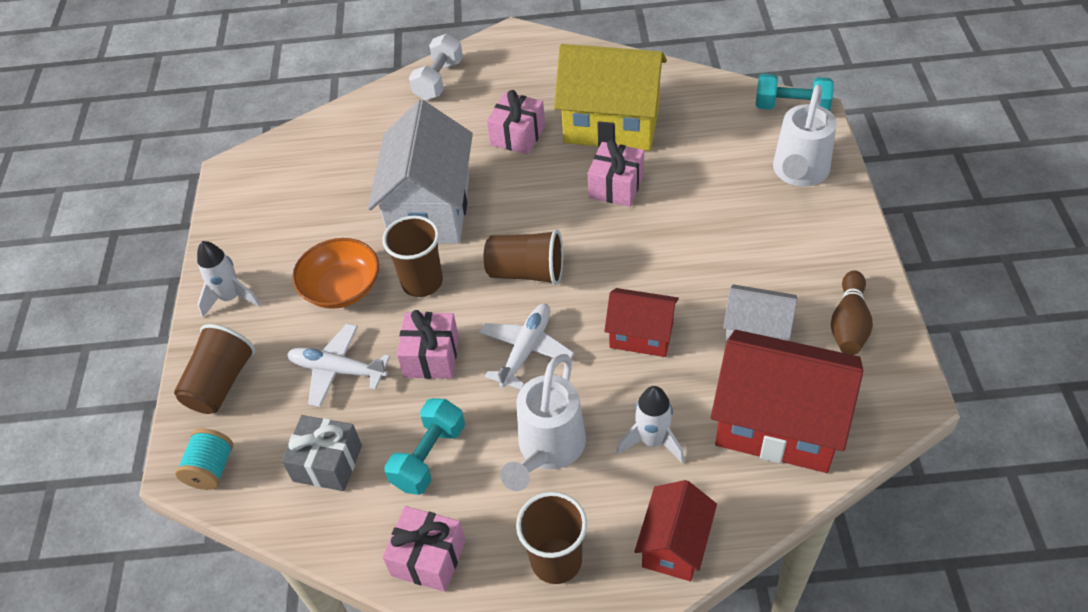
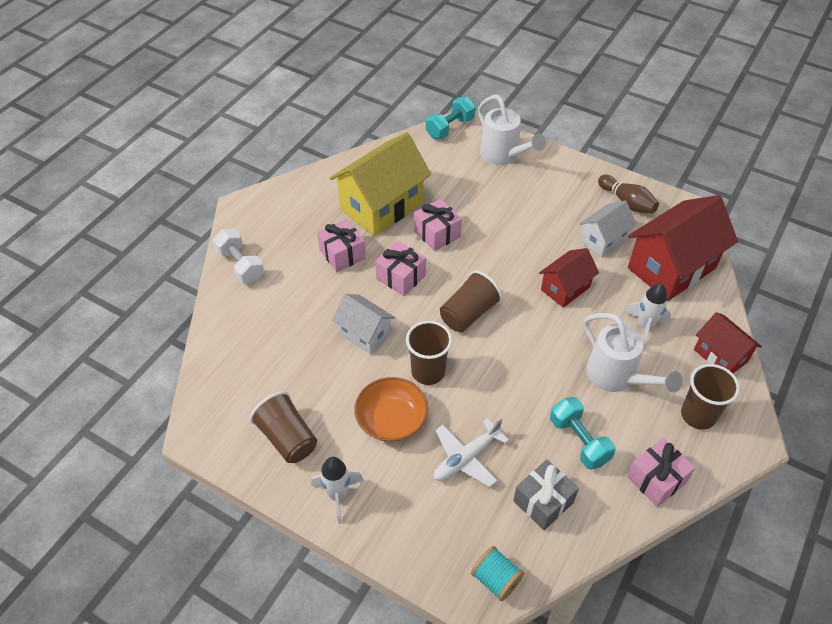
camera: 60 degrees left, 0 degrees up
brown cup [174,324,255,414] -> brown cup moved to [250,391,317,463]
white house [368,100,473,244] -> white house [332,294,395,355], size x0.55
pink gift [397,310,459,379] -> pink gift moved to [375,241,426,296]
white plane [479,304,574,390] -> none

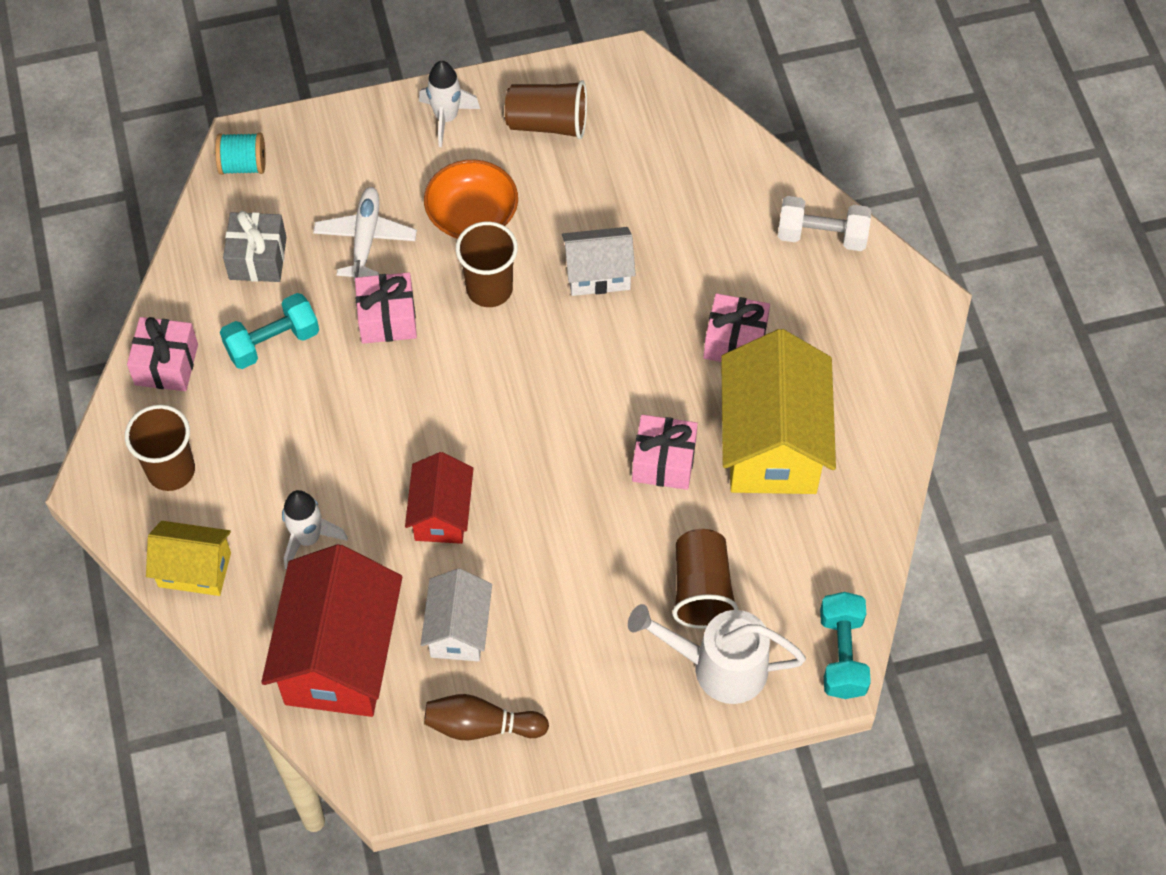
camera: 135 degrees right, 10 degrees up
pink gift [375,241,426,296] -> pink gift moved to [355,272,417,344]
brown cup [440,271,502,332] -> brown cup moved to [672,529,739,629]
turquoise dumbbell [550,397,616,470] -> turquoise dumbbell turned 45 degrees counterclockwise [220,293,319,369]
white watering can [584,313,682,393] -> none
red house [694,312,762,373] -> yellow house [146,521,231,596]

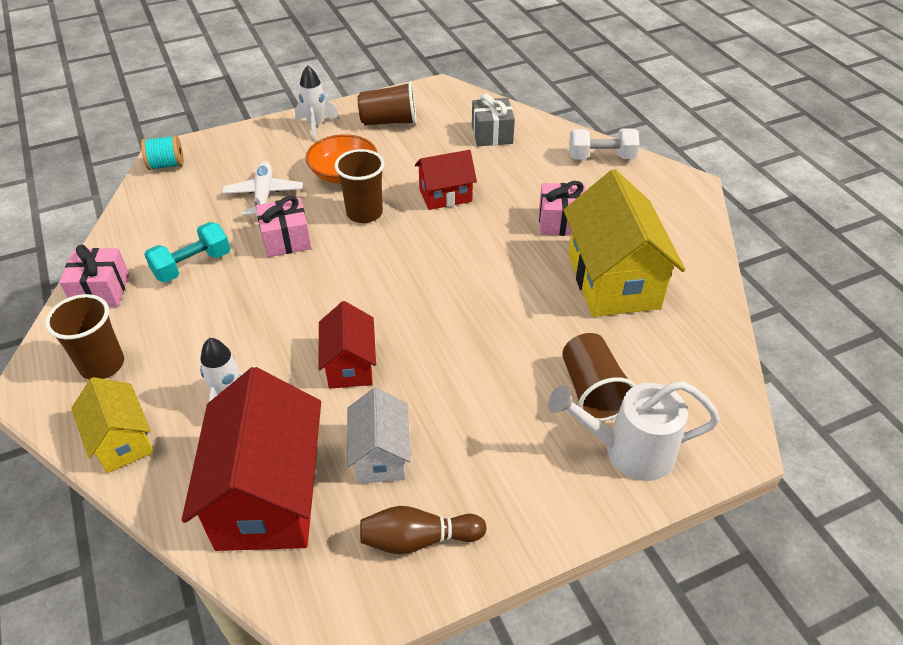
camera: 10 degrees left, 15 degrees down
yellow house [146,521,231,596] -> yellow house turned 60 degrees clockwise [71,377,154,473]
grey gift [223,211,287,282] -> grey gift moved to [472,94,515,146]
white house [562,227,635,296] -> red house [415,150,477,210]
pink gift [632,415,698,490] -> none
turquoise dumbbell [820,592,871,699] -> none

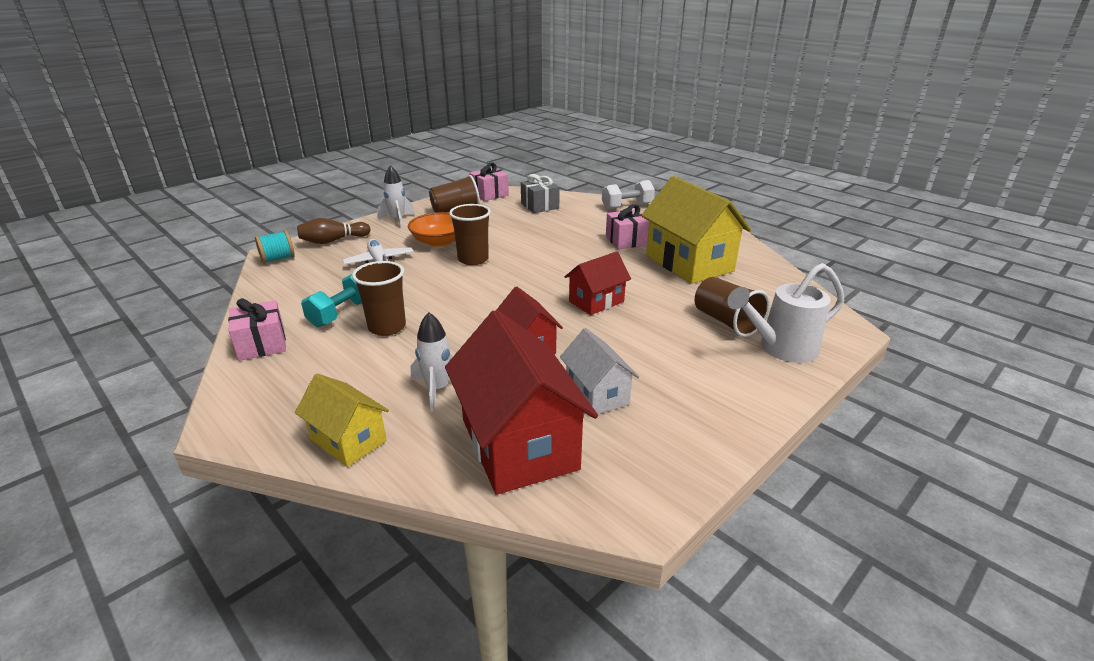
camera: 20 degrees left, 15 degrees down
brown cup [45,294,124,380] -> brown cup moved to [352,261,406,336]
pink gift [256,196,311,257] -> pink gift moved to [469,162,509,201]
brown bowling pin [360,506,487,555] -> brown bowling pin moved to [297,218,370,244]
red house [415,150,477,210] -> red house moved to [565,251,631,315]

